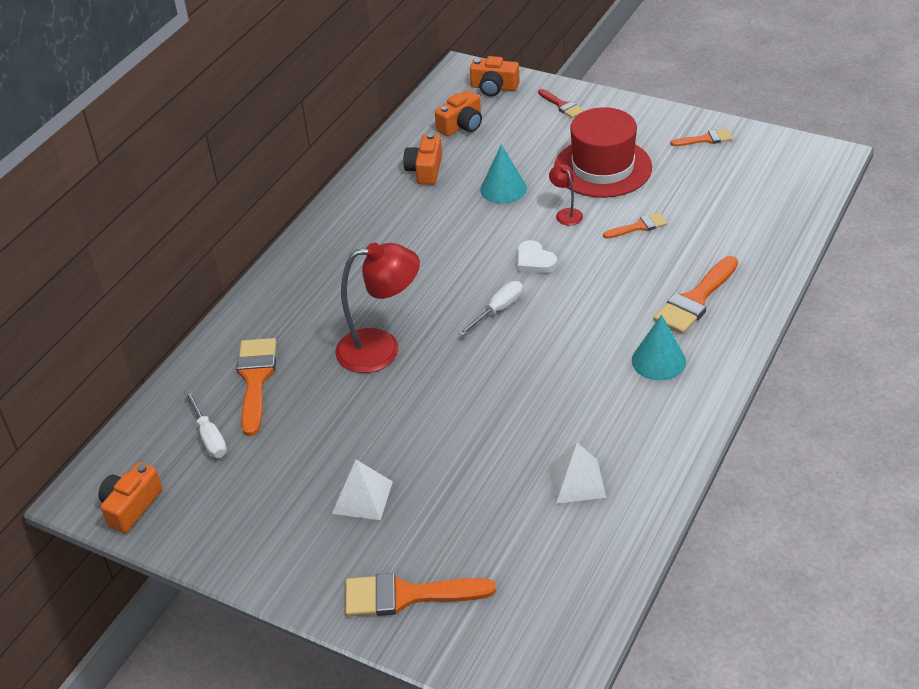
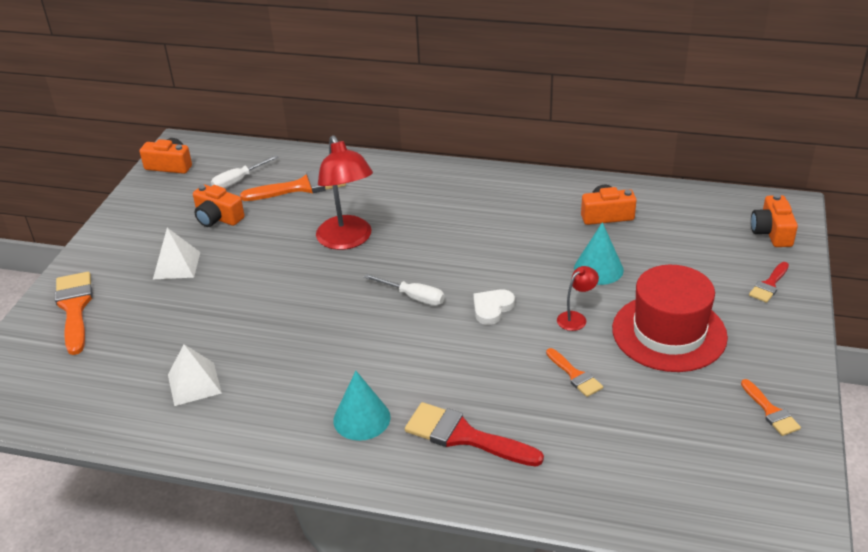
camera: 75 degrees right, 5 degrees down
orange camera [435,90,482,136] -> orange camera moved to [193,185,245,227]
orange brush [653,256,738,334] -> red brush [405,402,544,466]

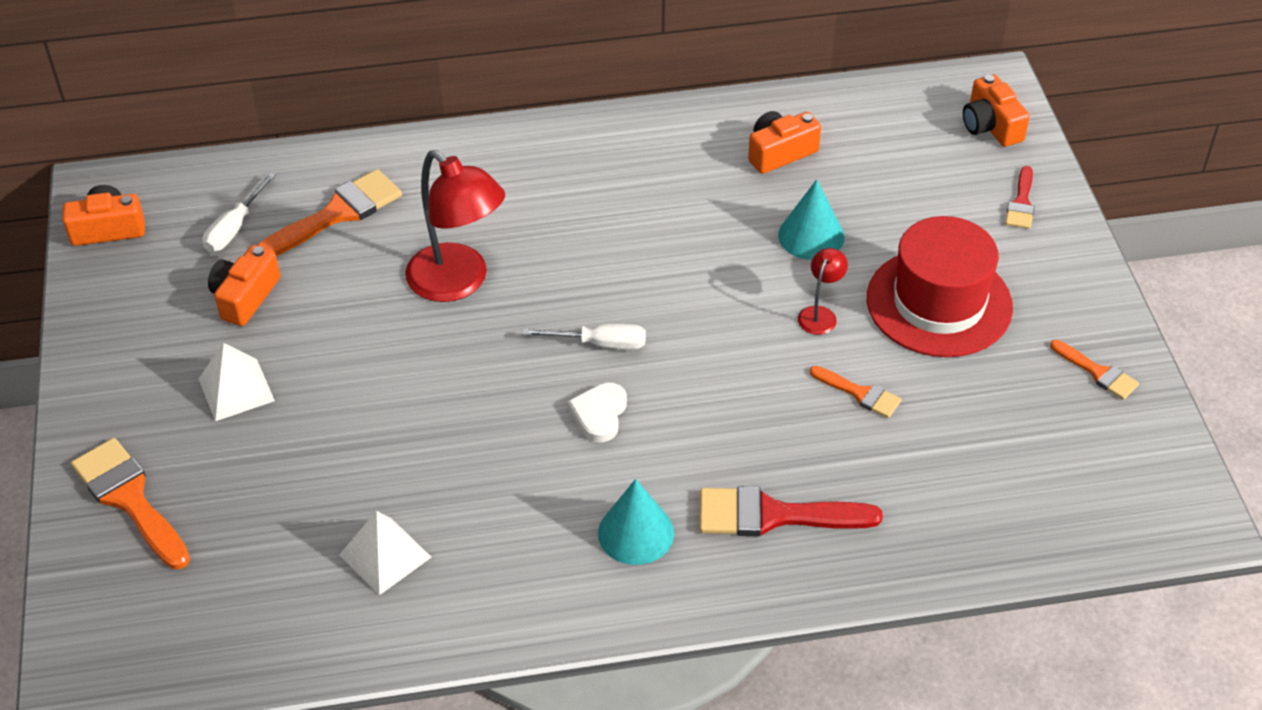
camera: 25 degrees left, 10 degrees up
orange camera [193,185,245,227] -> orange camera turned 105 degrees clockwise [208,245,280,326]
white heart [473,289,515,325] -> white heart moved to [568,383,627,442]

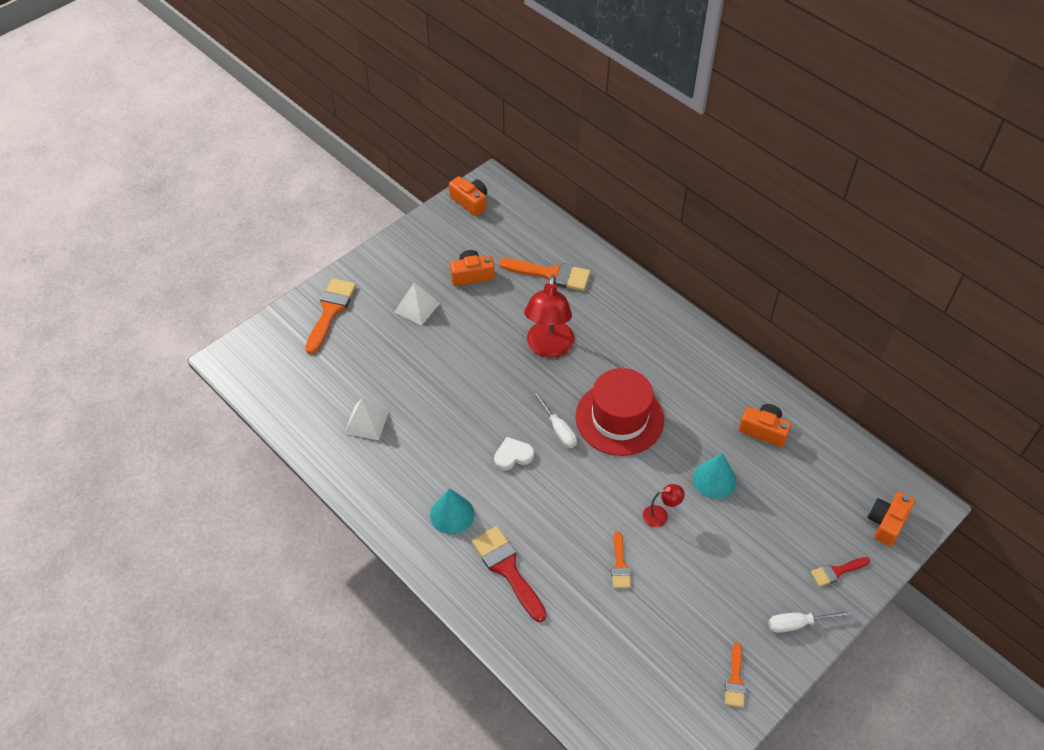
camera: 55 degrees right, 5 degrees up
white screwdriver [203,172,276,252] -> white screwdriver moved to [768,610,852,633]
red hat [867,216,1013,357] -> red hat moved to [575,368,664,456]

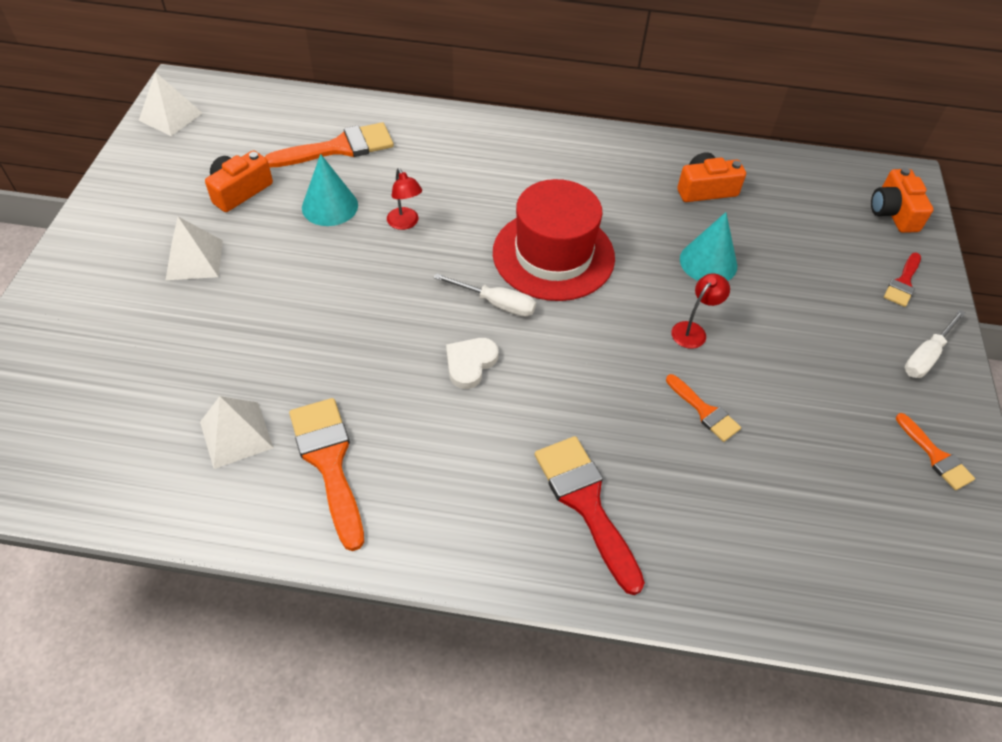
camera: 40 degrees left, 0 degrees up
orange brush [305,278,356,354] -> orange brush moved to [289,398,364,551]
turquoise cone [430,488,474,535] -> turquoise cone moved to [302,154,358,226]
orange camera [449,176,487,216] -> white pyramid [139,72,202,136]
red brush [472,526,547,622] -> red brush turned 45 degrees clockwise [535,436,645,595]
red lamp [524,275,575,358] -> red lamp [387,168,422,230], size x0.47

